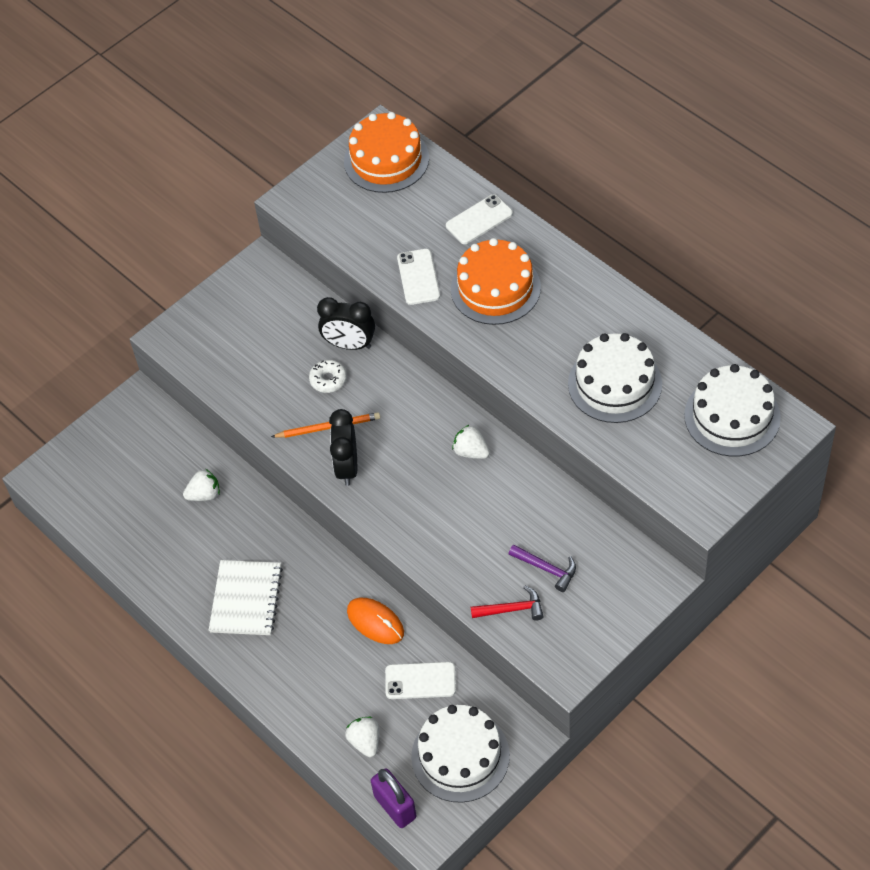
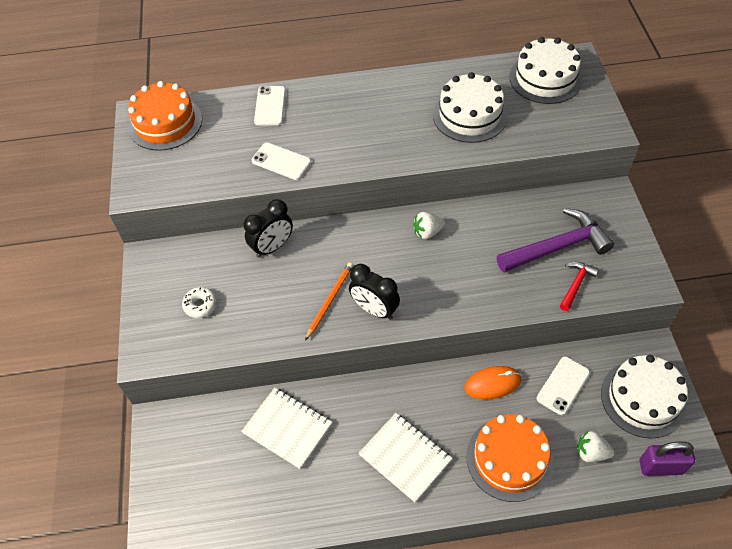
camera: 55 degrees left, 0 degrees up
white strawberry [183,469,220,501] -> white notebook [241,387,332,469]
white donut [309,360,347,393] -> white donut moved to [182,287,217,318]
orange cake [451,238,541,325] -> orange cake moved to [466,414,554,502]
purple hammer [509,544,576,592] -> purple hammer [497,208,614,273], size x1.97

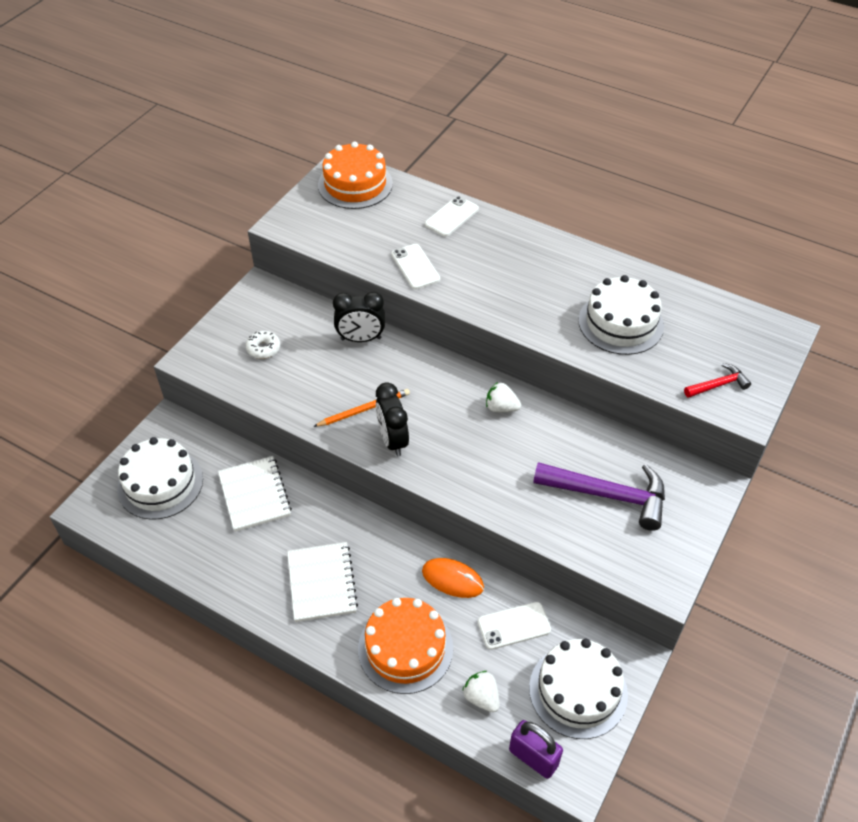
camera: 35 degrees right, 5 degrees down
white cake [509,37,583,104] -> white cake moved to [117,437,203,520]
red hammer [560,262,599,311] -> red hammer moved to [684,363,751,398]

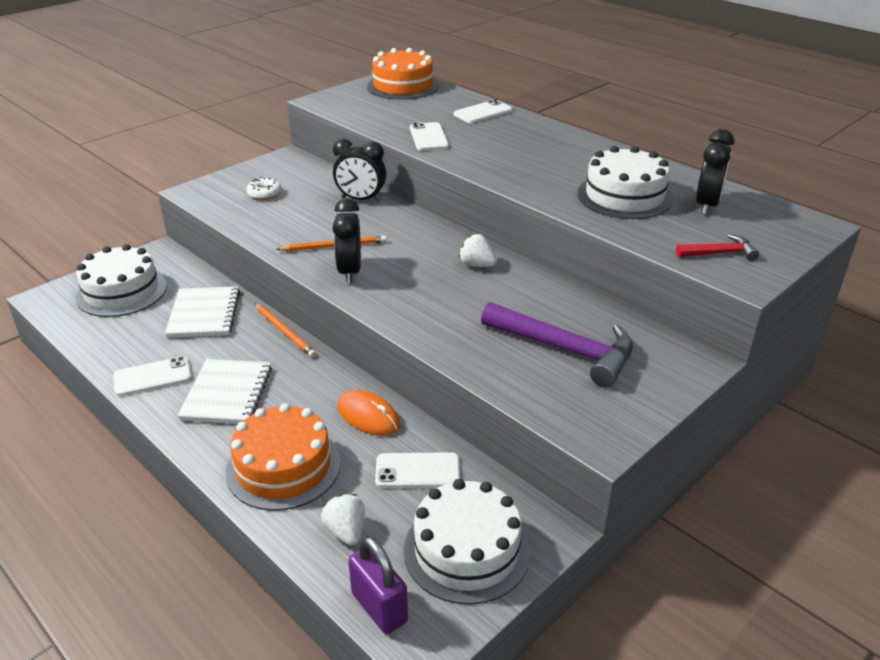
camera: 15 degrees right, 15 degrees down
none -> white phone [113,356,192,396]
none -> orange pencil [255,303,316,357]
none -> black clock [696,129,735,215]

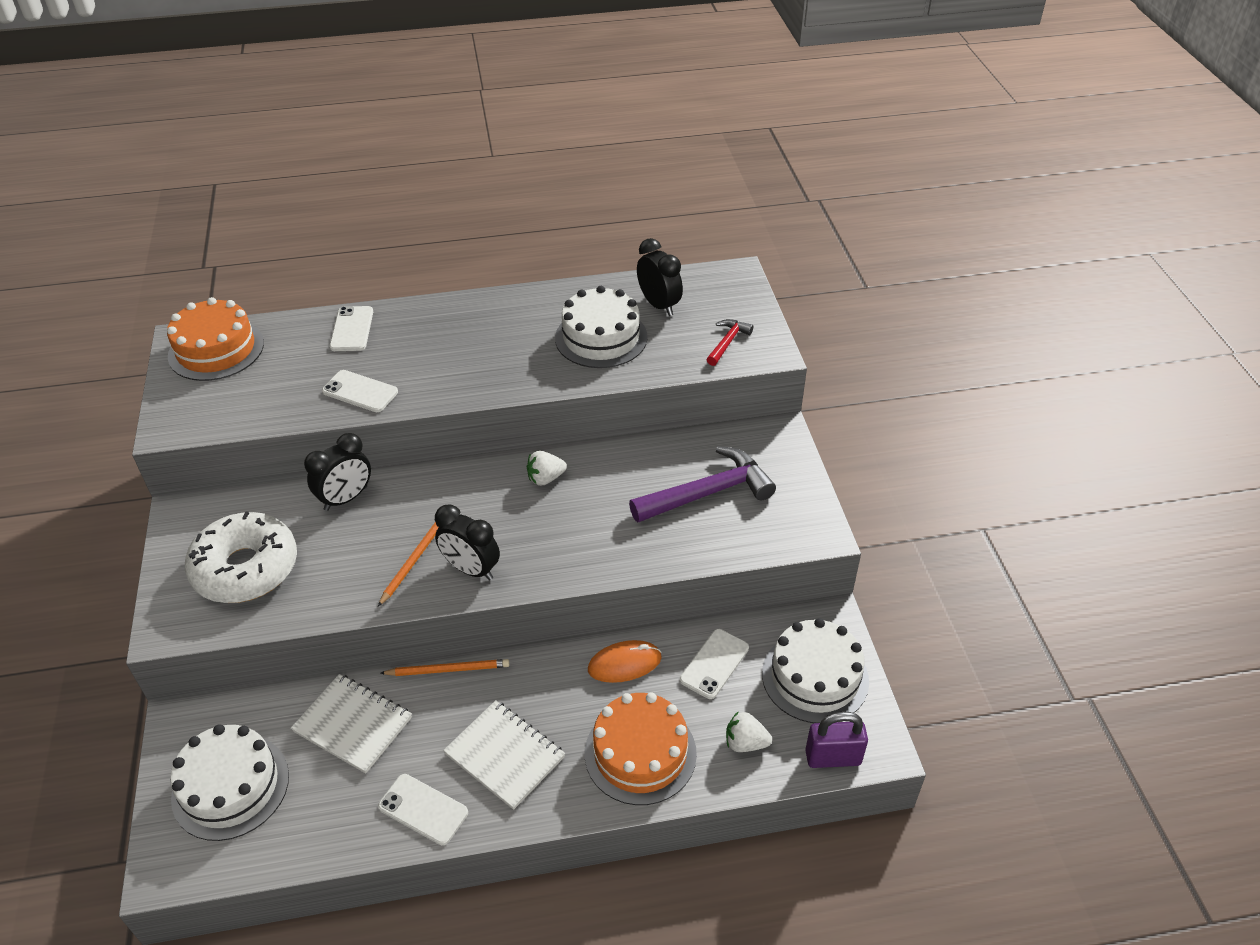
camera: 55 degrees left, 10 degrees up
white phone [113,356,192,396] -> white phone turned 75 degrees counterclockwise [378,774,468,845]
white donut [246,177,282,200] -> white donut [185,511,297,603], size x2.41

